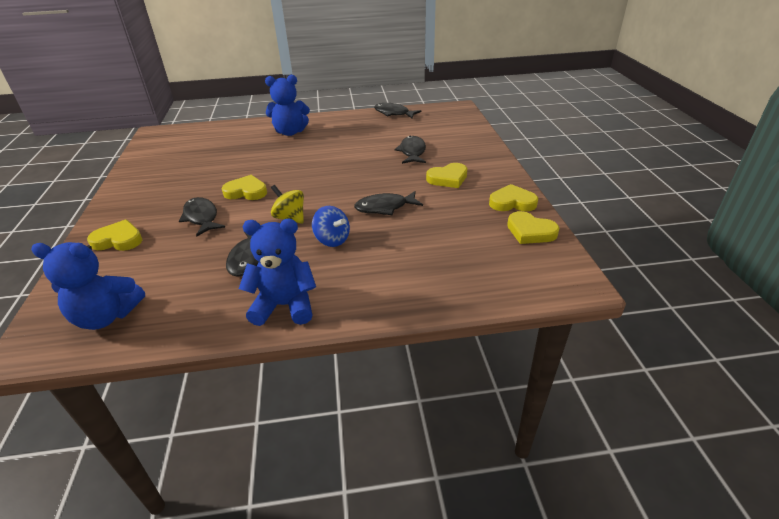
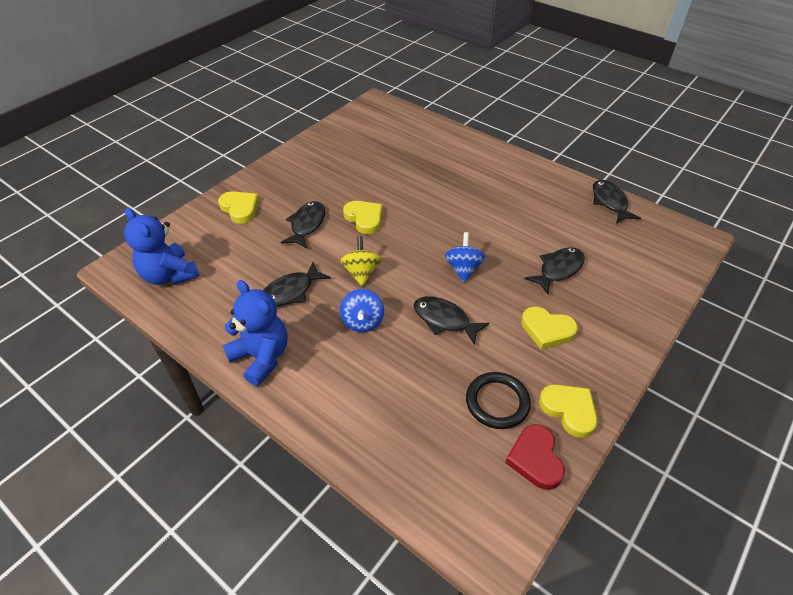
camera: 45 degrees right, 10 degrees up
blue teddy bear [265,75,310,136] -> none
yellow heart [507,211,560,244] -> red heart [505,424,565,490]
none -> blue spinning top [445,232,486,282]
none -> black ring [466,372,531,429]

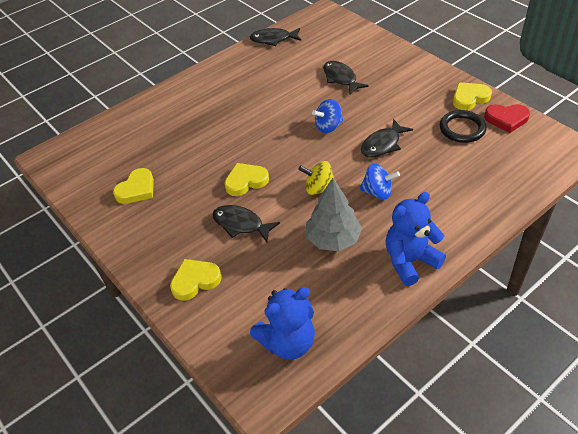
camera: 75 degrees left, 0 degrees up
black fish [263,262,331,307] -> grey tree [306,178,362,251]
blue spinning top [445,232,486,282] -> blue spinning top turned 45 degrees counterclockwise [312,99,343,133]
yellow heart [521,306,578,350] -> yellow heart moved to [113,168,154,204]

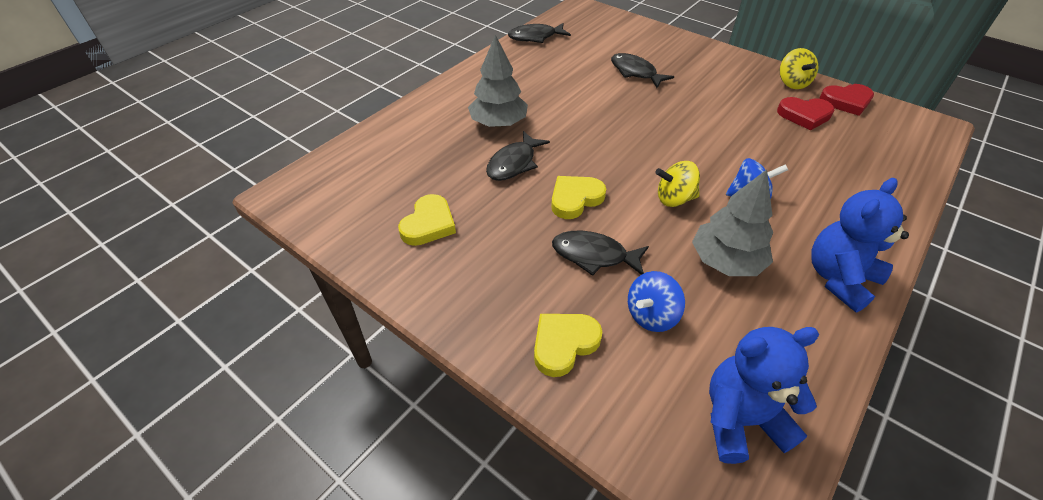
camera: 15 degrees left, 0 degrees up
blue teddy bear [250,287,315,360] -> blue teddy bear turned 150 degrees counterclockwise [709,327,819,464]
blue spinning top [312,99,343,133] -> blue spinning top moved to [628,271,685,332]
black fish [361,119,413,157] -> black fish moved to [486,131,550,181]
black ring [440,110,487,143] -> red heart [777,97,834,130]
yellow heart [453,82,492,110] -> yellow spinning top [780,48,818,89]
none -> grey tree [468,35,528,127]

